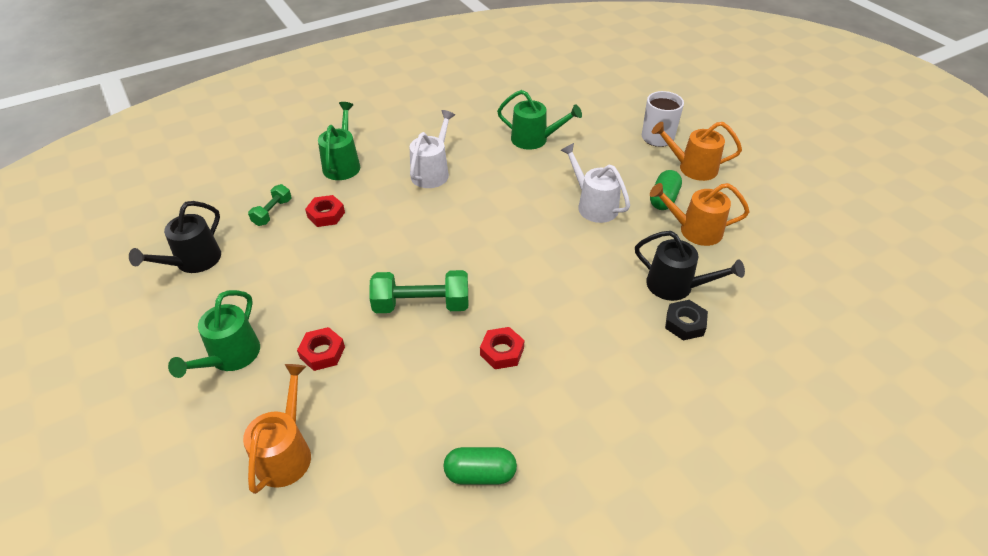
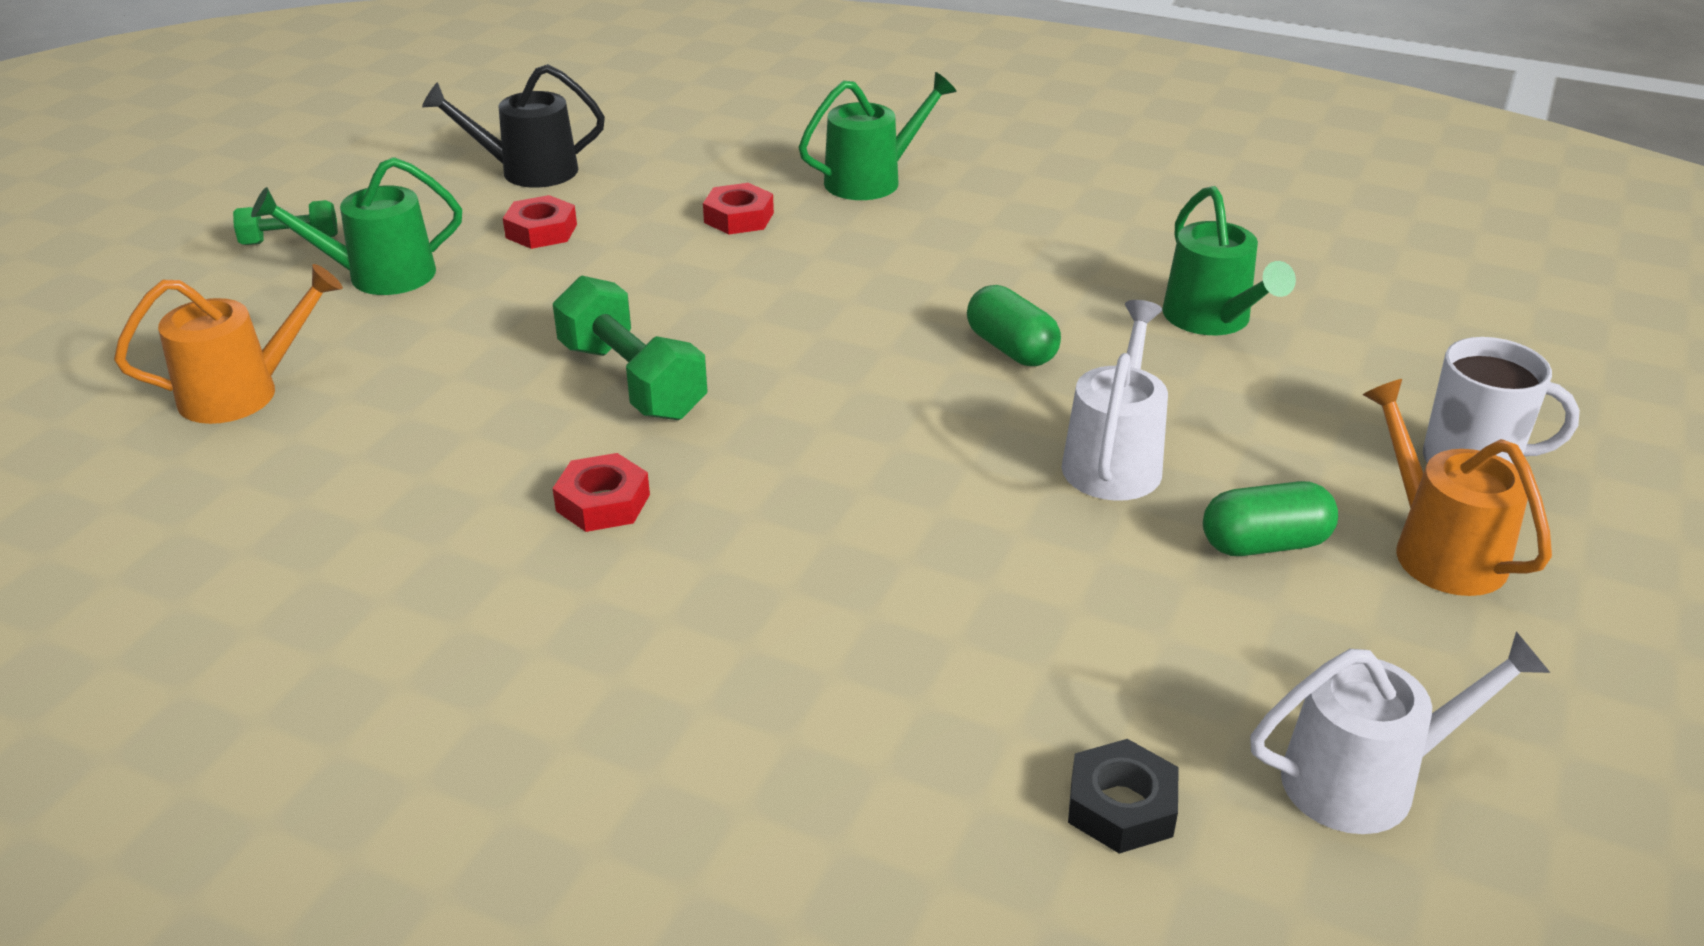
camera: 55 degrees right, 10 degrees down
green dumbbell [248,184,291,226] -> green dumbbell moved to [233,200,338,245]
red nut [297,327,345,371] -> red nut moved to [503,195,577,249]
white watering can [410,110,455,188] -> white watering can moved to [1250,632,1550,834]
green capsule [443,447,517,484] -> green capsule moved to [967,285,1061,366]
black watering can [635,231,745,301] -> none
orange watering can [650,183,750,246] -> none
black nut [665,300,708,341] -> black nut moved to [1068,739,1179,854]

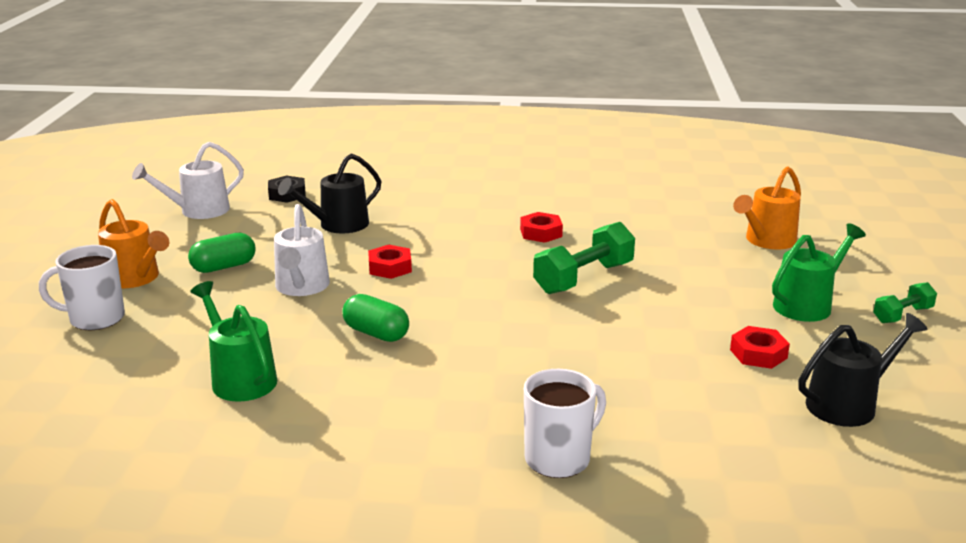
camera: 160 degrees right, 10 degrees down
green dumbbell [553,276,707,420] -> green dumbbell turned 75 degrees counterclockwise [533,222,635,294]
red nut [703,183,774,234] -> red nut moved to [368,245,412,279]
green watering can [799,72,957,200] -> white mug [524,369,606,478]
none -> black watering can [278,153,381,234]

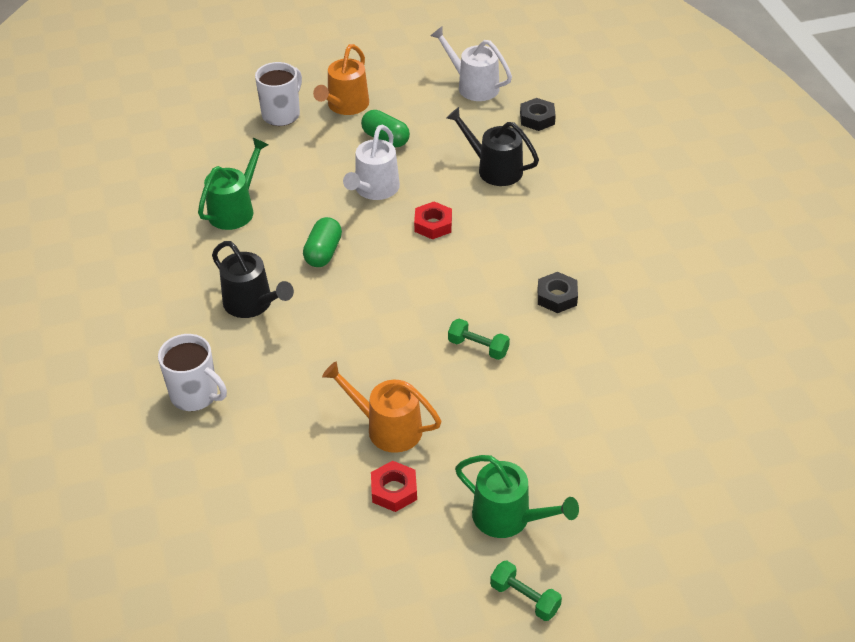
camera: 70 degrees right, 20 degrees up
white mug [39,245,125,330] -> white mug turned 60 degrees clockwise [255,62,302,126]
white watering can [274,204,330,296] -> white watering can turned 45 degrees counterclockwise [343,125,400,200]
red nut [520,212,563,243] -> black nut [538,272,578,313]
green dumbbell [533,222,635,294] -> green dumbbell [448,318,510,360], size x0.57
orange watering can [733,166,801,249] -> orange watering can moved to [322,361,442,453]
black watering can [798,313,928,427] -> black watering can moved to [212,241,294,318]

